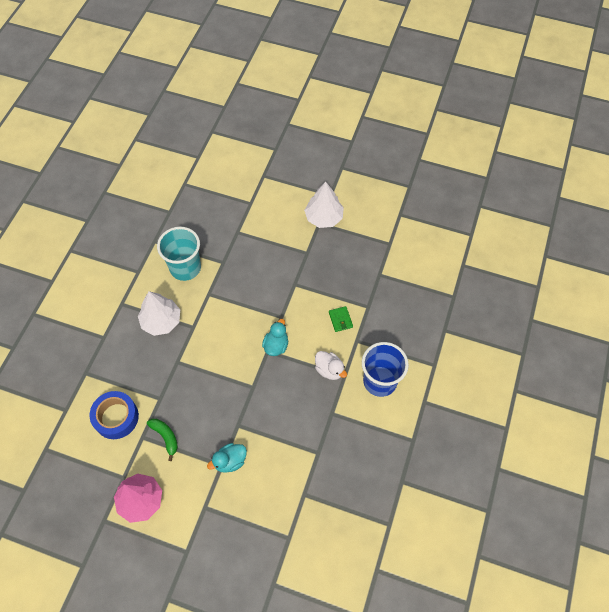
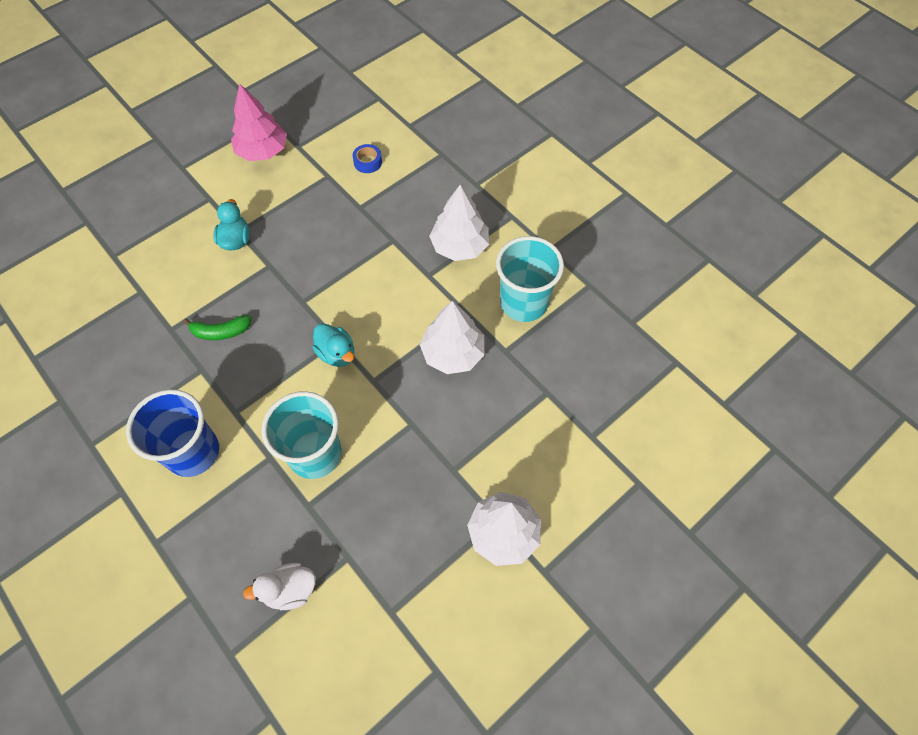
camera: 120 degrees right, 0 degrees up
blue tape [89,391,139,439] -> blue tape [353,144,382,173], size x0.52
green banana [147,419,178,461] -> green banana moved to [183,315,252,340]
white duck [315,351,347,380] -> white duck moved to [243,563,316,610]
green wallet [329,306,353,332] -> turquoise cup [262,391,342,479]
none -> white tree [420,301,485,374]

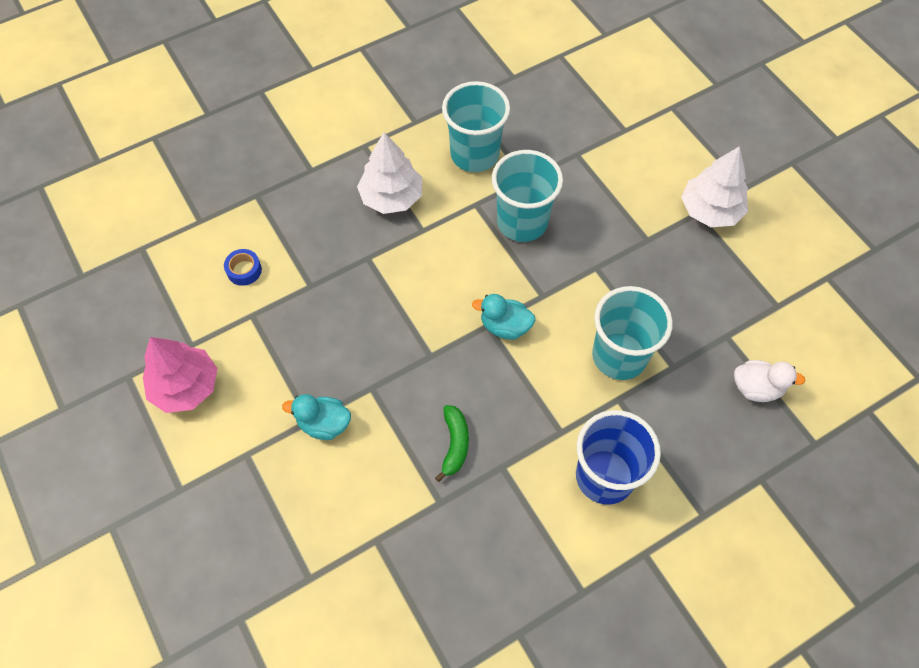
camera: 80 degrees left, 0 degrees up
white duck [243,563,316,610] -> white duck turned 75 degrees counterclockwise [734,360,805,402]
turquoise duck [312,323,354,367] -> turquoise duck turned 135 degrees counterclockwise [472,294,536,340]
white tree [420,301,485,374] -> turquoise cup [492,150,563,242]

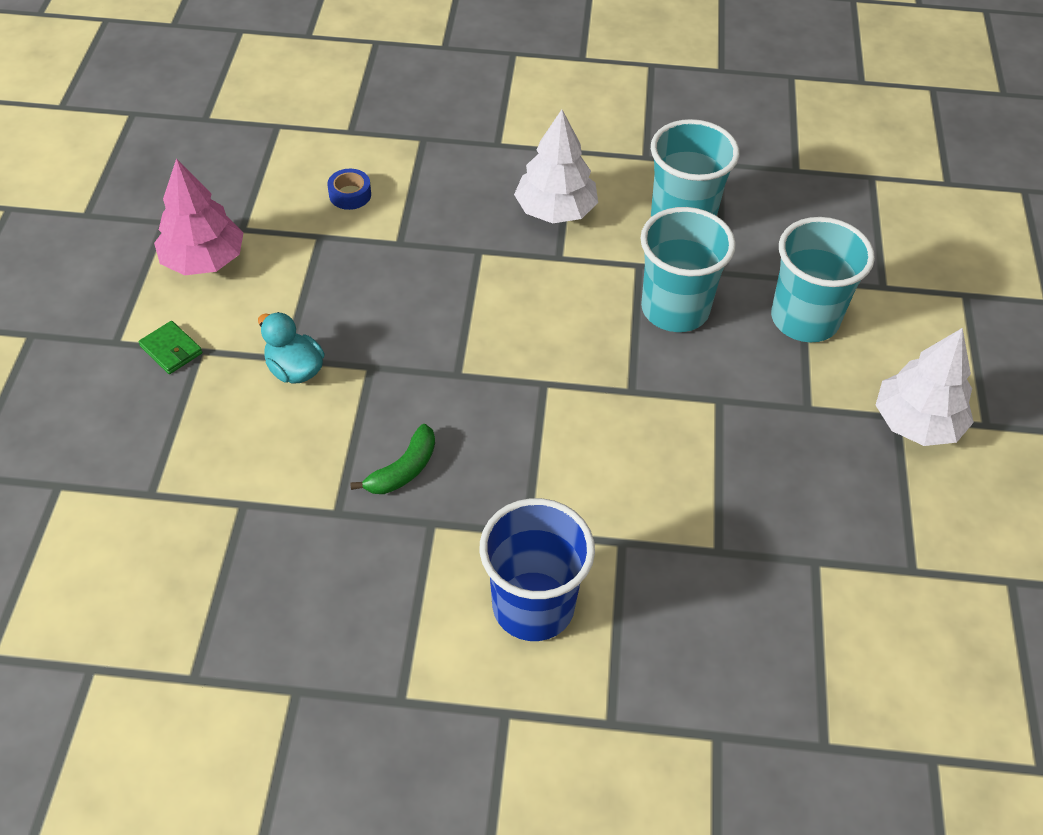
camera: 35 degrees right, 10 degrees down
turquoise duck [472,294,536,340] -> none
turquoise cup [592,286,673,380] -> turquoise cup moved to [771,217,875,342]
white duck [734,360,805,402] -> none
none -> green wallet [138,321,203,374]

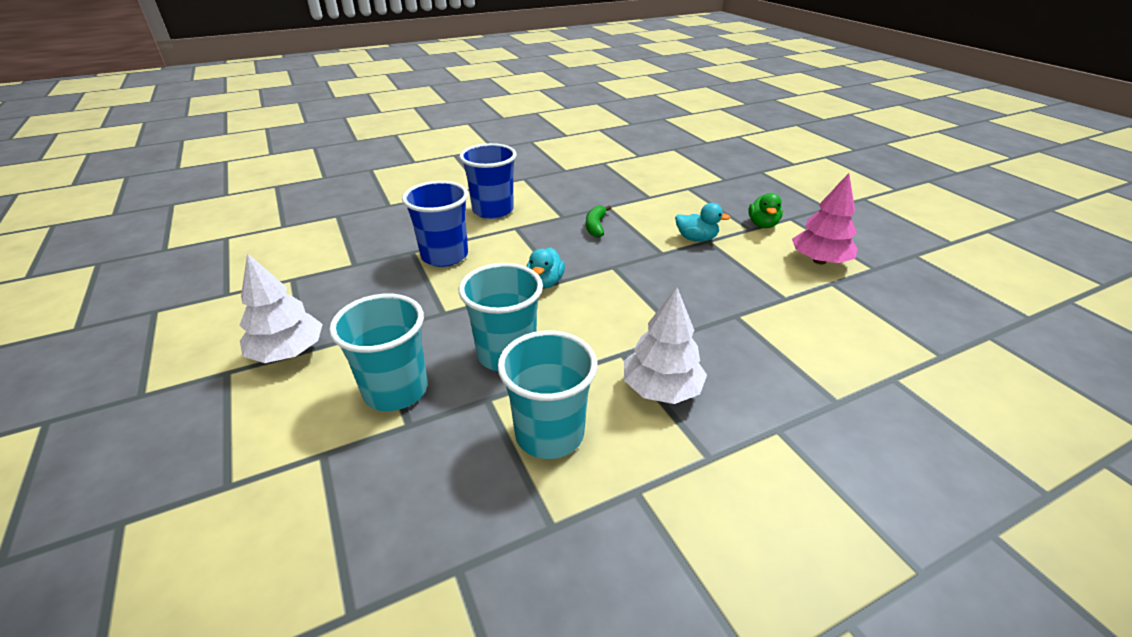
camera: 150 degrees right, 15 degrees down
green wallet [138,321,203,374] -> green duck [748,193,783,228]
blue tape [327,169,371,210] -> none
none -> blue cup [402,181,468,267]
none -> turquoise duck [527,247,565,289]

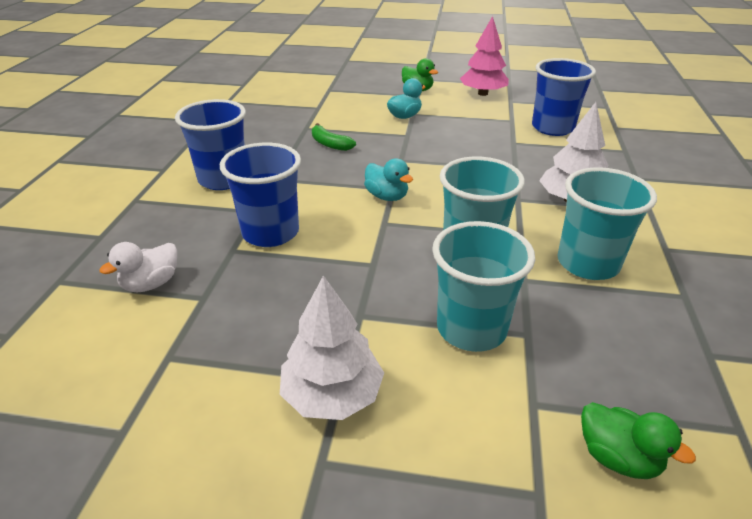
camera: 55 degrees left, 0 degrees up
none -> white duck [100,242,177,292]
none -> blue cup [532,58,596,136]
none -> green duck [581,402,696,479]

